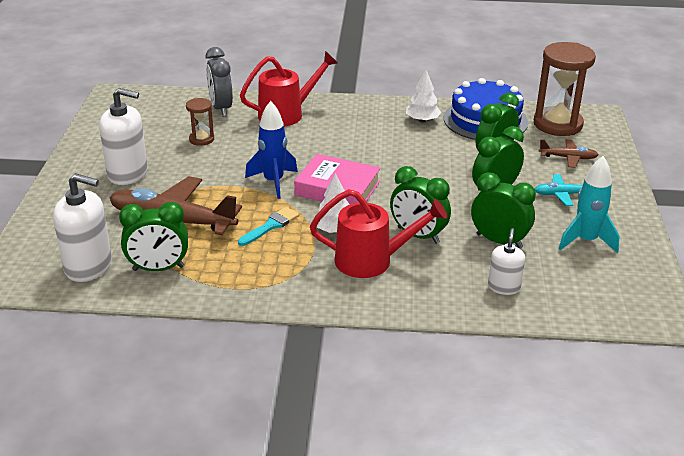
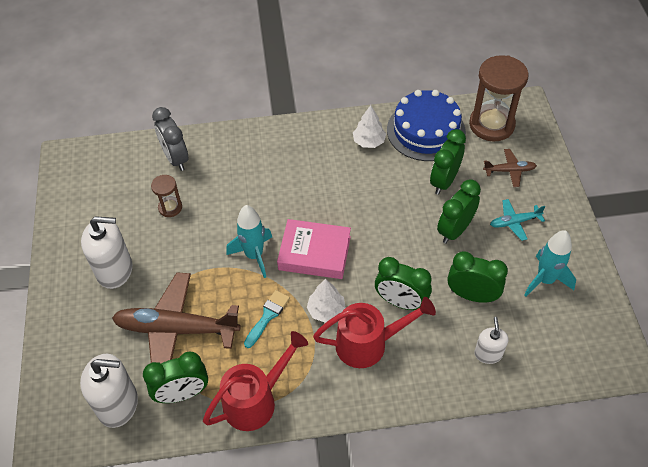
camera: 10 degrees left, 20 degrees up
red watering can [240,51,338,127] -> red watering can moved to [203,331,308,431]
blue rocket [245,101,298,199] -> turquoise rocket [226,205,272,278]

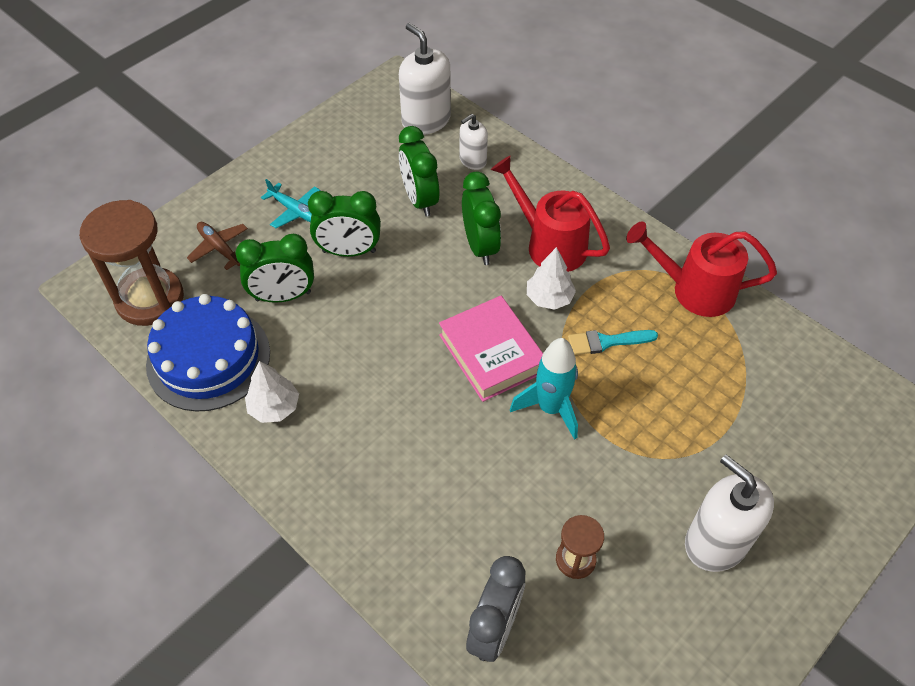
camera: 130 degrees left, 0 degrees up
white soap dispenser [80,354,138,428] -> white soap dispenser moved to [399,23,451,135]
brown plane [112,272,241,363] -> none
green clock [143,352,208,403] -> none
turquoise rocket [524,230,576,297] -> none

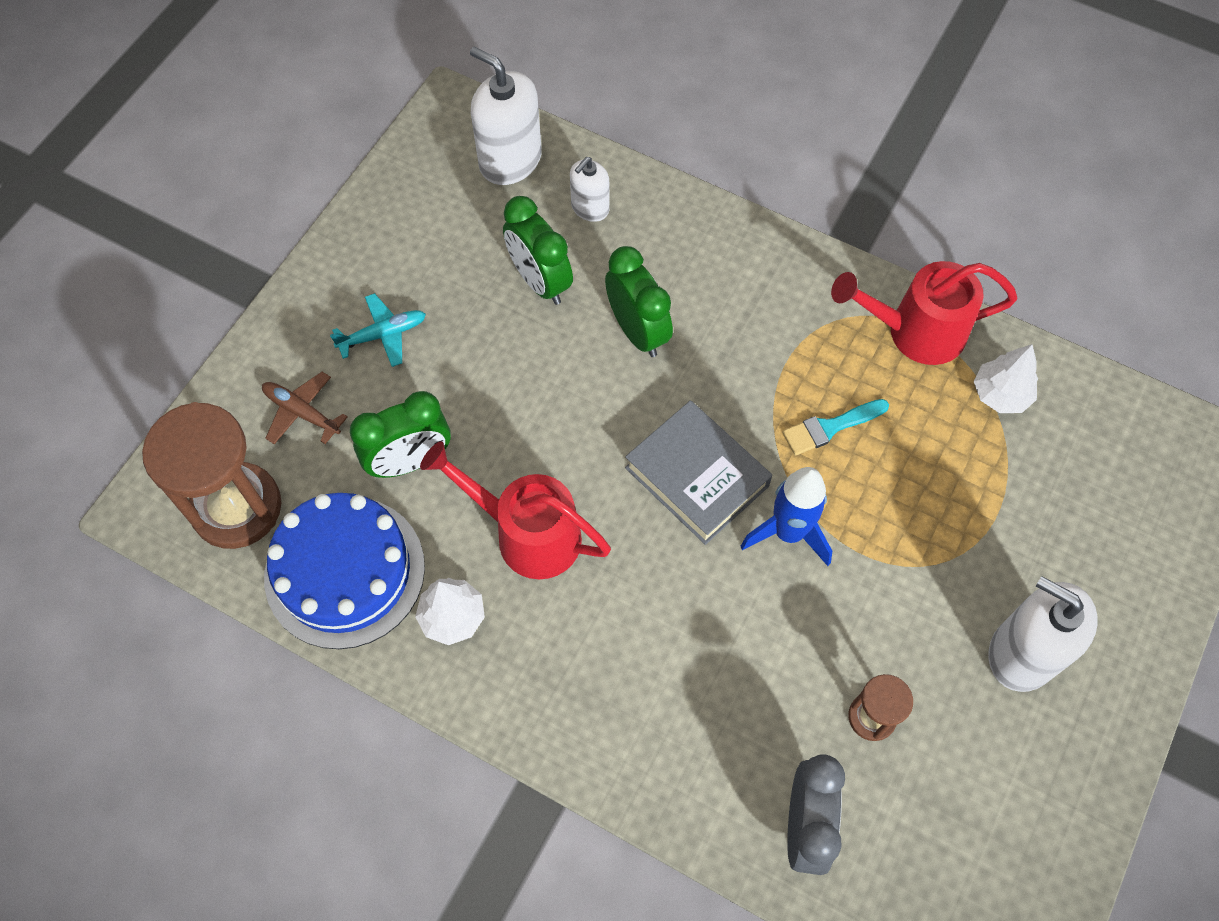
camera: 15 degrees left, 10 degrees up
turquoise plane [261,179,321,228] -> turquoise plane turned 45 degrees counterclockwise [330,293,426,367]
green clock [308,191,381,257] -> none
pink book [439,296,543,402] -> grey book [625,400,772,545]
red watering can [491,156,610,272] -> red watering can moved to [420,441,611,579]
turquoise rocket [510,338,578,440] -> blue rocket [741,467,832,566]
white tree [527,247,576,310] -> white tree moved to [974,344,1038,413]

